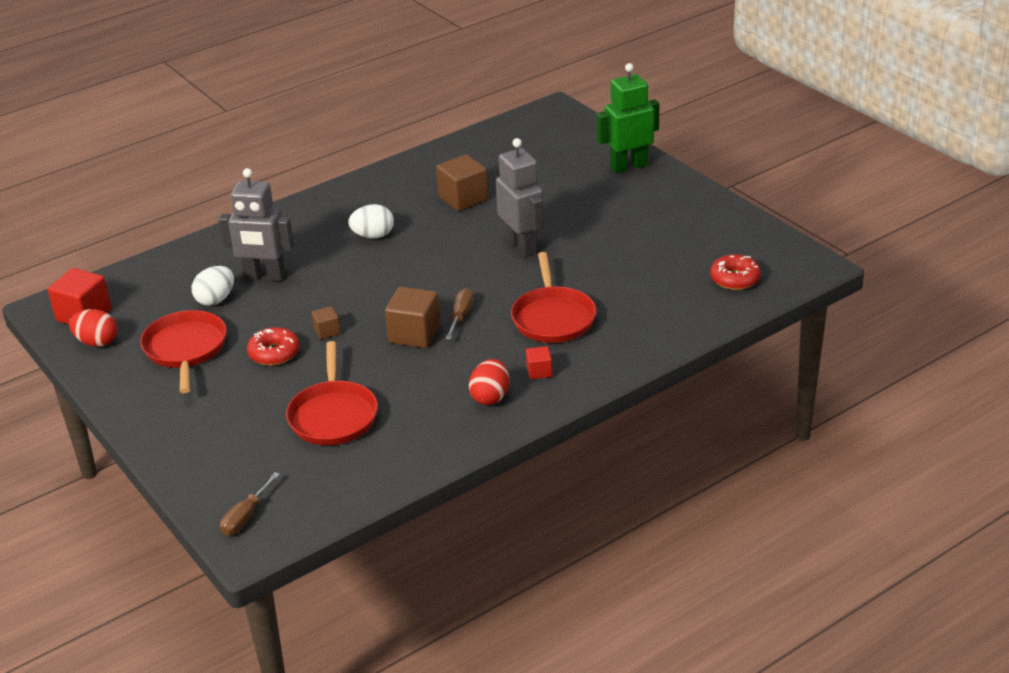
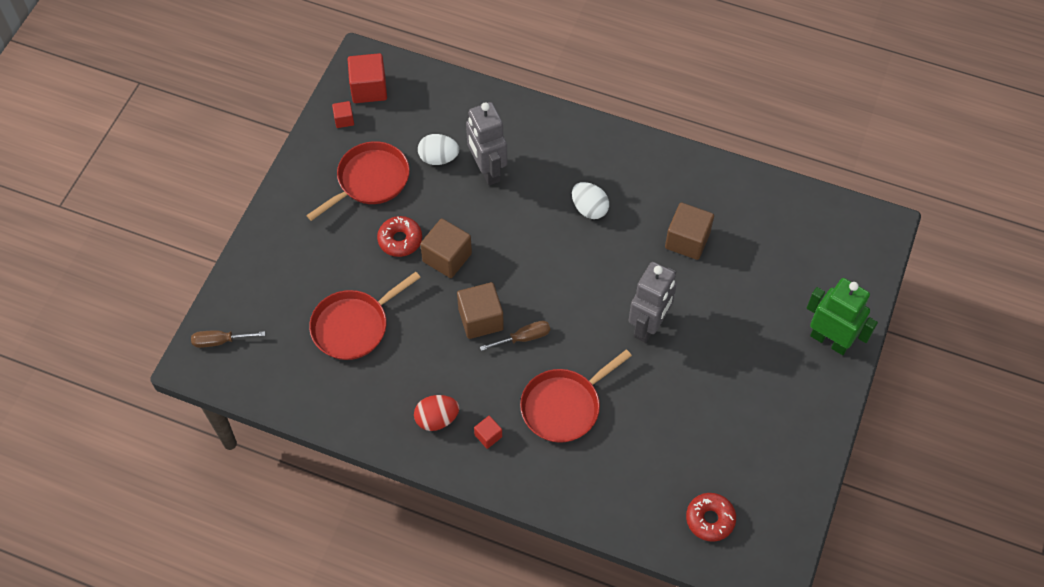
camera: 55 degrees right, 25 degrees up
red egg [69,309,117,347] -> red cube [332,101,354,128]
brown cube [312,306,341,339] -> brown cube [420,218,472,278], size x1.91

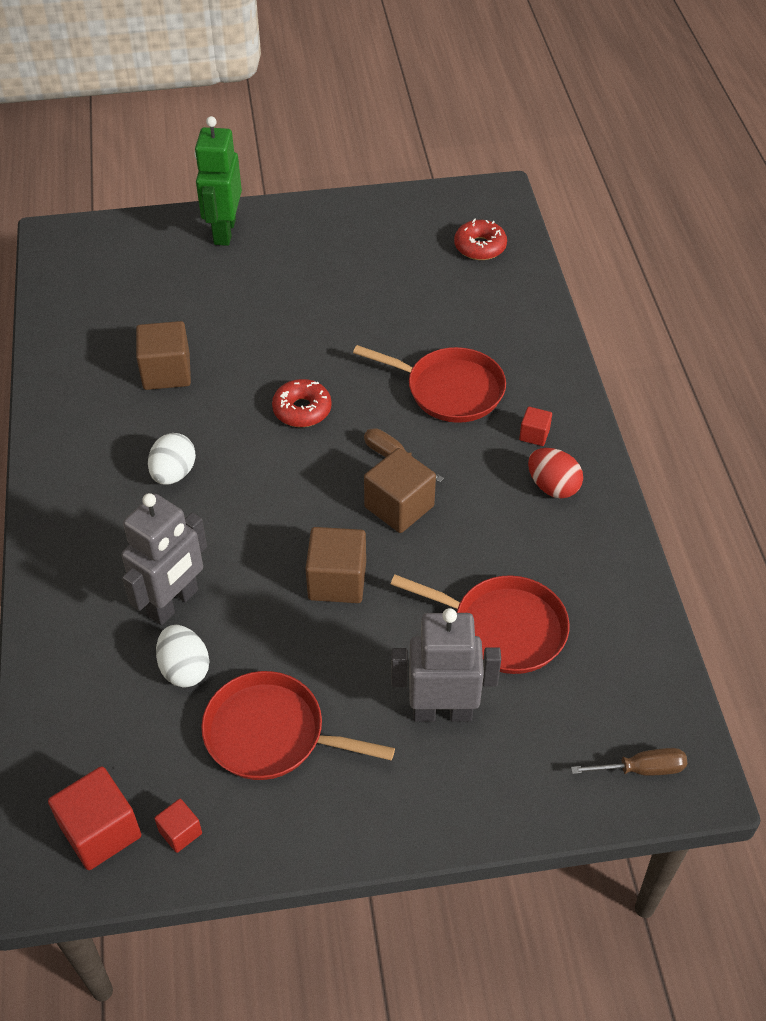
camera: 120 degrees left, 10 degrees down
brown screwdriver [191,330,265,348] -> brown screwdriver turned 60 degrees counterclockwise [571,748,687,776]
red donut [377,216,422,257] -> red donut moved to [272,379,332,427]
grey robot [628,262,677,343] -> grey robot moved to [391,608,501,722]

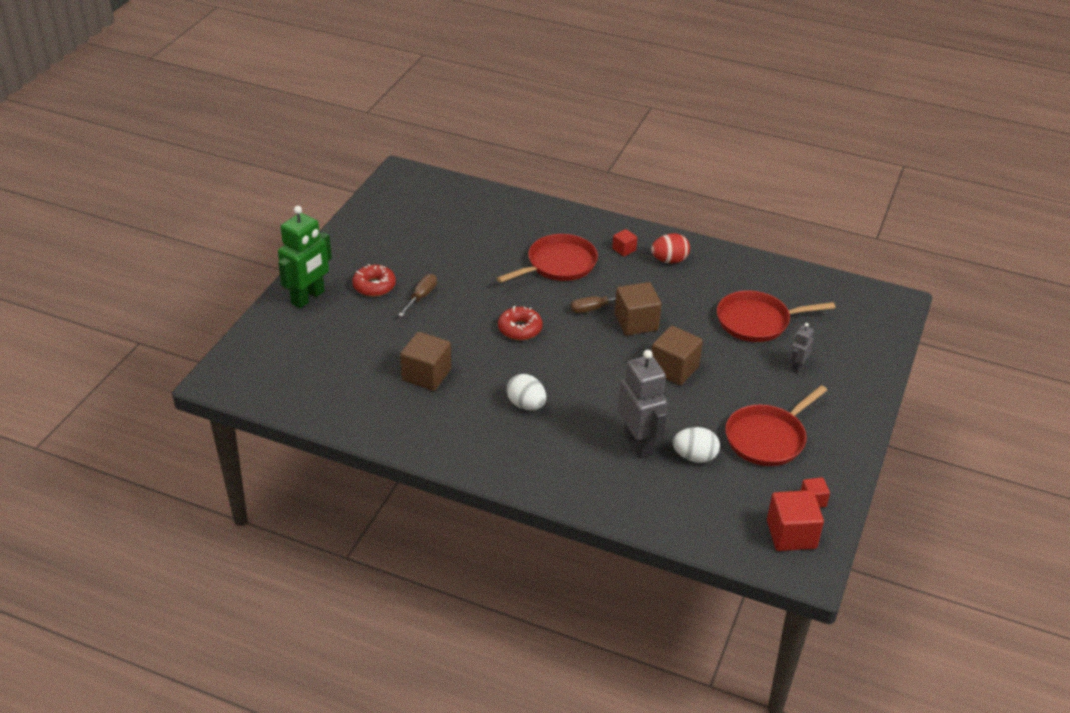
camera: 60 degrees left, 10 degrees down
green robot [195,116,242,246] -> green robot turned 90 degrees counterclockwise [278,206,332,309]
red pan [391,575,570,674] -> red pan turned 150 degrees counterclockwise [717,291,835,342]
grey robot [391,608,501,722] -> grey robot [790,323,814,373], size x0.50
red donut [454,219,507,260] -> red donut moved to [352,264,396,297]
brown screwdriver [571,748,687,776] -> brown screwdriver moved to [398,274,437,317]

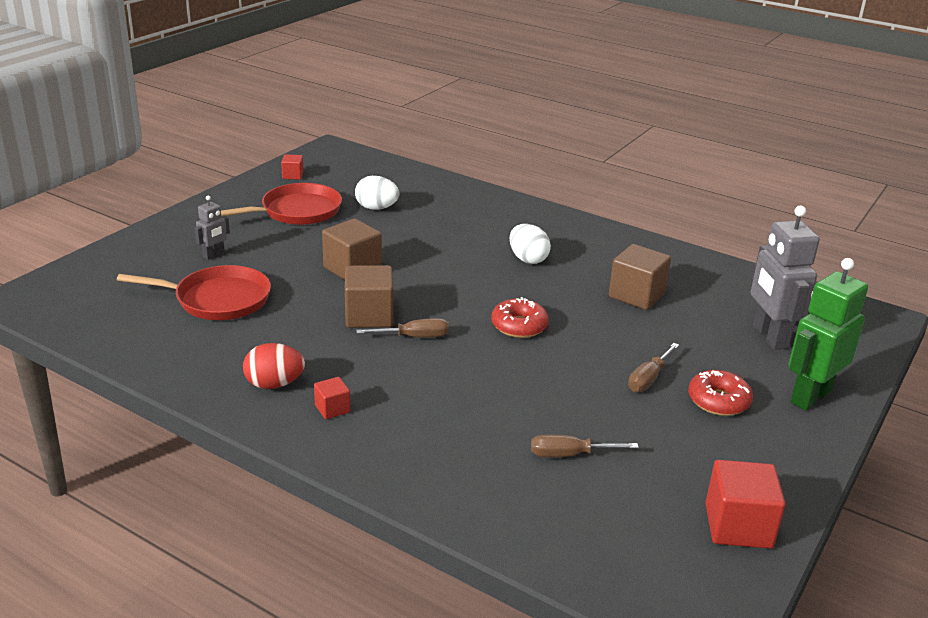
camera: 170 degrees left, 10 degrees down
red pan [497,234,598,283] -> none
grey robot [618,350,668,459] -> grey robot moved to [751,206,820,350]
red cube [767,490,824,551] -> red cube moved to [705,460,786,549]
none -> brown screwdriver [531,435,639,457]

